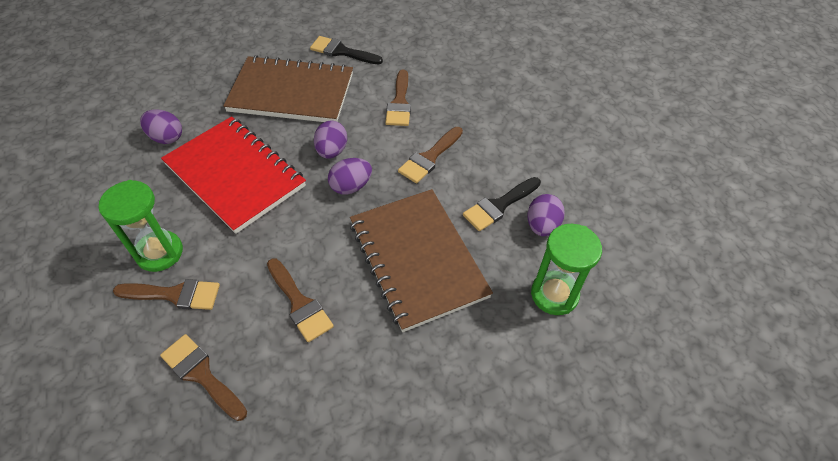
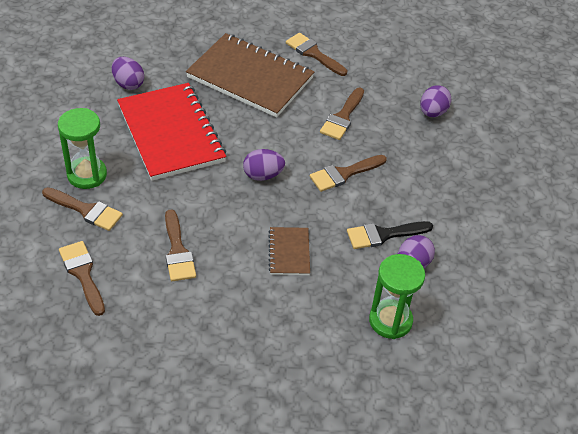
camera: 20 degrees right, 5 degrees down
black brush [310,36,383,64] -> brown brush [286,33,347,76]
purple egg [314,121,347,159] -> purple egg moved to [420,85,451,117]
brown notebook [350,189,493,332] -> brown notebook [268,227,310,275], size x0.46

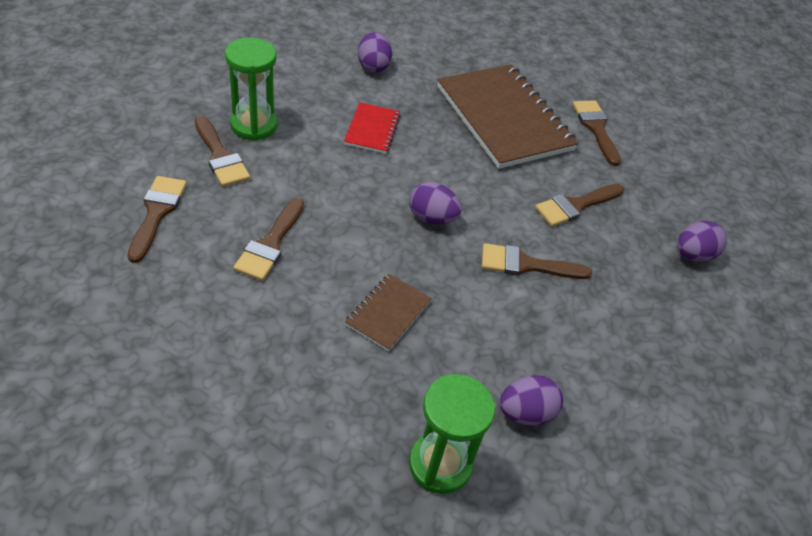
camera: 30 degrees right, 0 degrees up
red notebook [117,83,226,181] -> red notebook [344,102,401,154], size x0.46
black brush [347,221,433,249] -> none

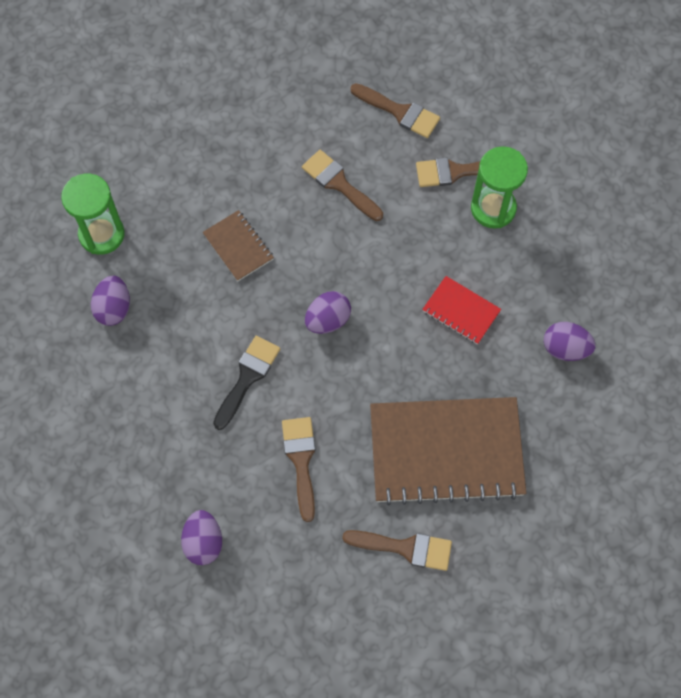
camera: 120 degrees right, 20 degrees up
brown brush [482,243,592,279] -> black brush [213,336,280,430]

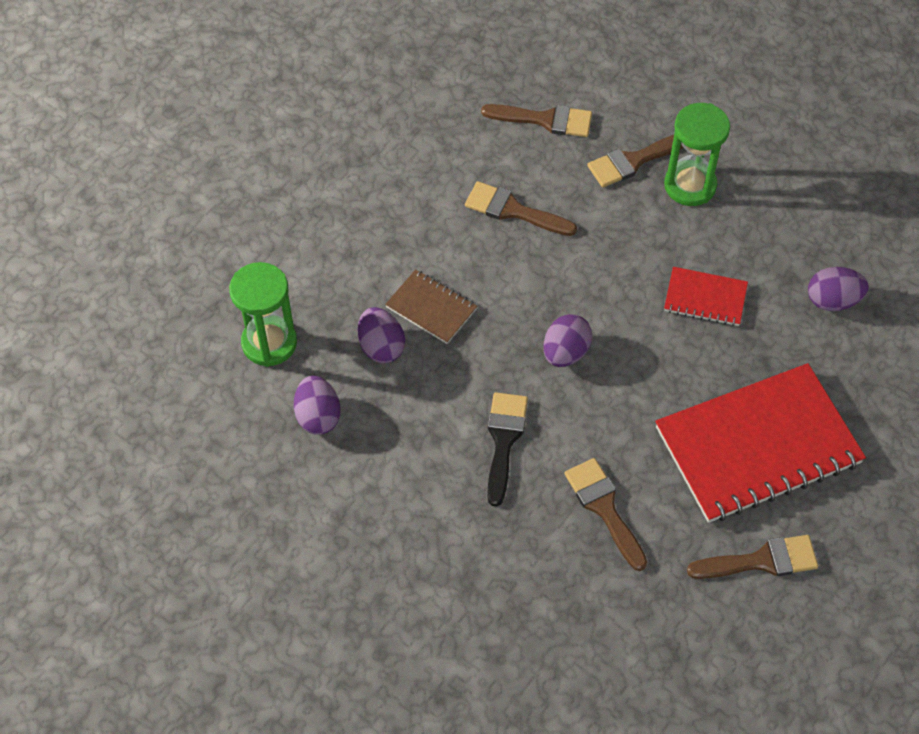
camera: 20 degrees left, 10 degrees down
purple egg [181,510,222,565] -> purple egg moved to [358,307,405,363]
brown notebook [370,397,526,505] -> red notebook [655,363,866,523]

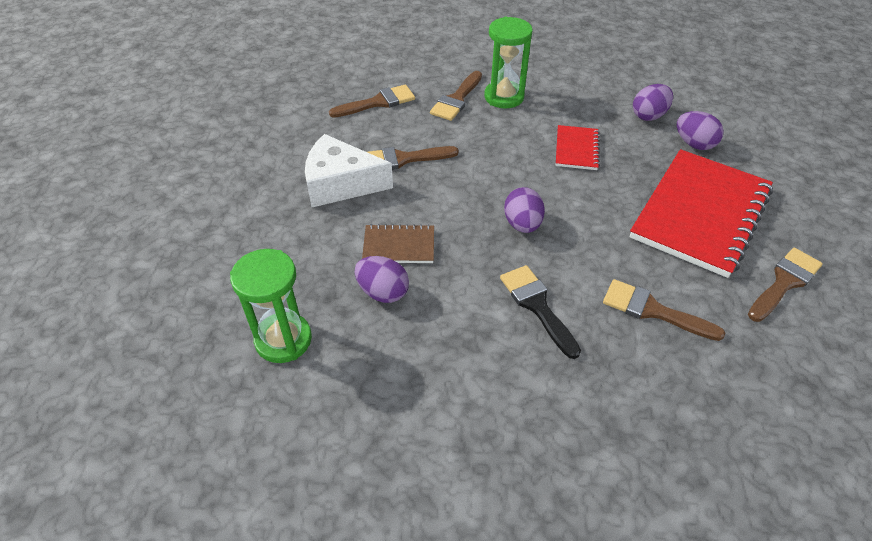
camera: 35 degrees left, 10 degrees down
purple egg [294,375,341,435] -> purple egg moved to [677,111,724,150]
red notebook [664,267,748,326] -> red notebook turned 60 degrees counterclockwise [556,125,600,170]
none -> white cheese [305,134,393,207]

